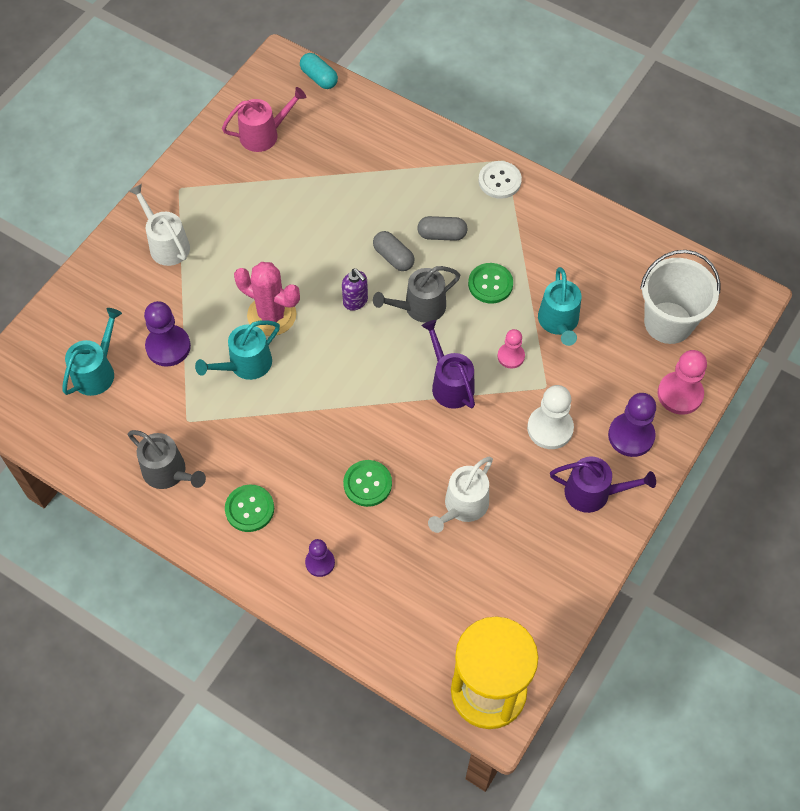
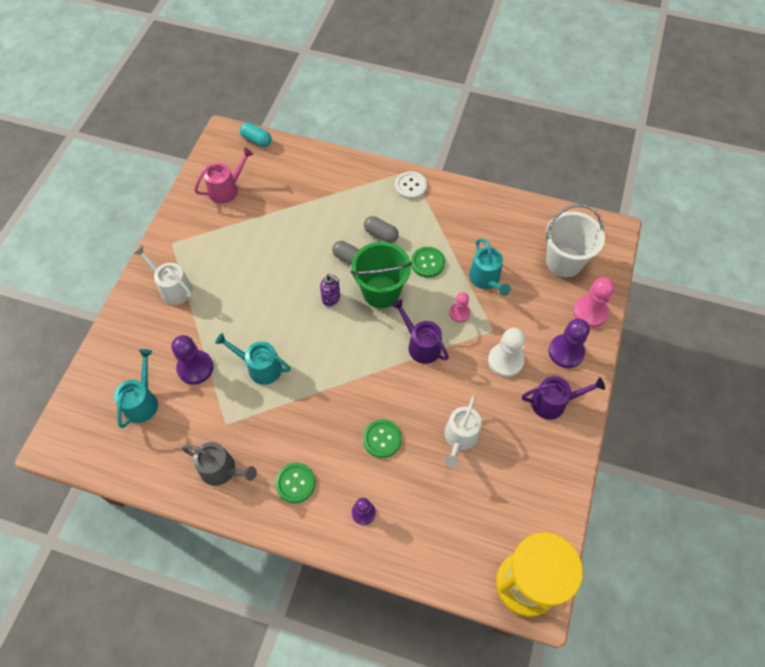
camera: 15 degrees left, 0 degrees up
turquoise watering can [195,320,280,380] -> turquoise watering can turned 75 degrees clockwise [215,333,291,385]
pink cactus [234,262,300,336] -> none
grey watering can [373,266,460,323] -> green bucket [351,242,412,308]
grey capsule [417,216,468,241] -> grey capsule turned 45 degrees clockwise [364,216,399,243]

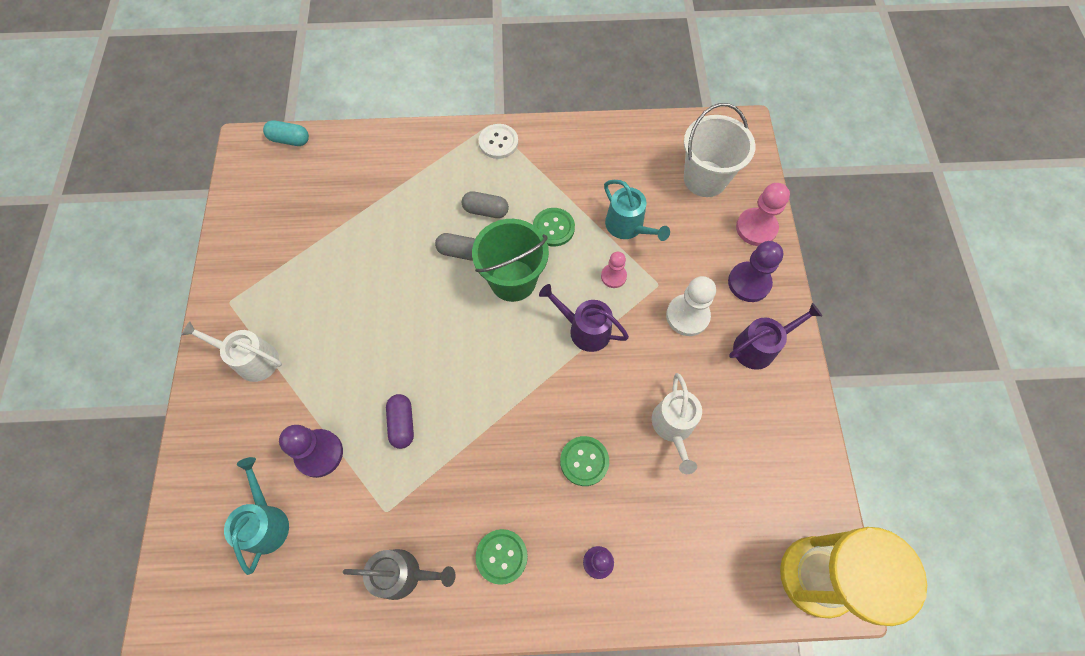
camera: 20 degrees left, 5 degrees up
pink watering can [194,148,254,204] -> none
turquoise watering can [215,333,291,385] -> purple capsule [386,394,414,449]
purple soap dispenser [320,274,340,306] -> none

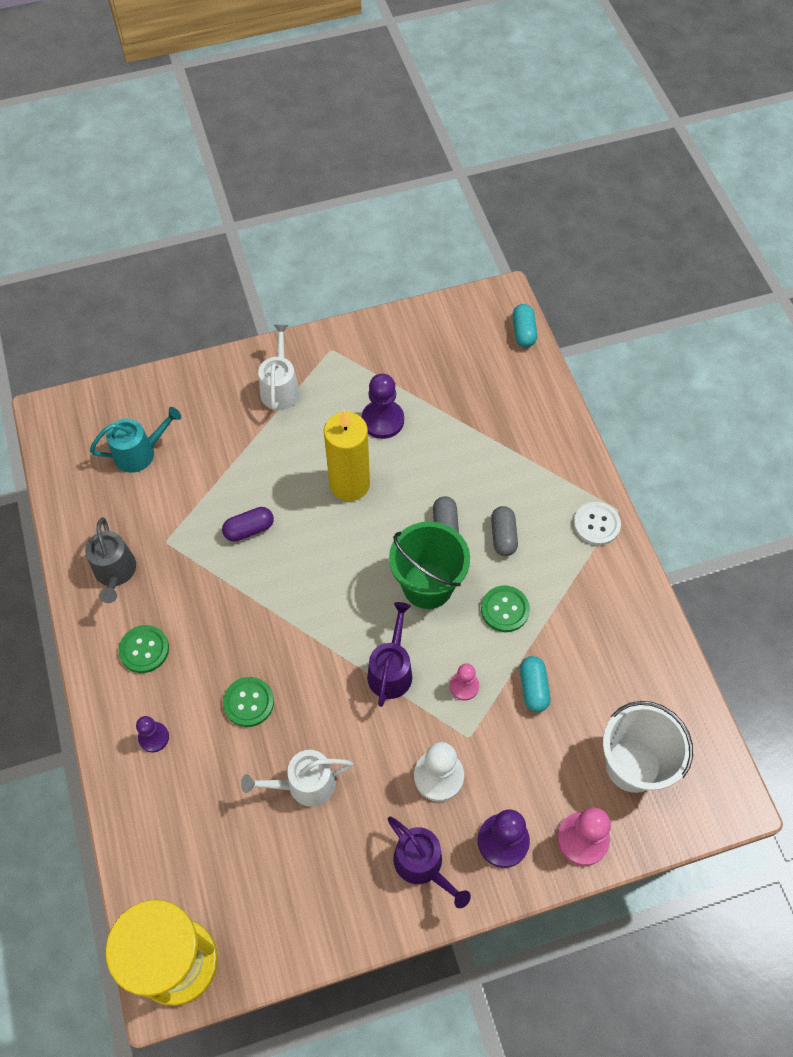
camera: 75 degrees right, 5 degrees down
purple pawn [279,425,343,478] -> purple pawn moved to [362,374,404,439]
turquoise watering can [604,180,670,241] -> turquoise capsule [520,656,550,712]
none -> yellow candle [324,410,370,501]

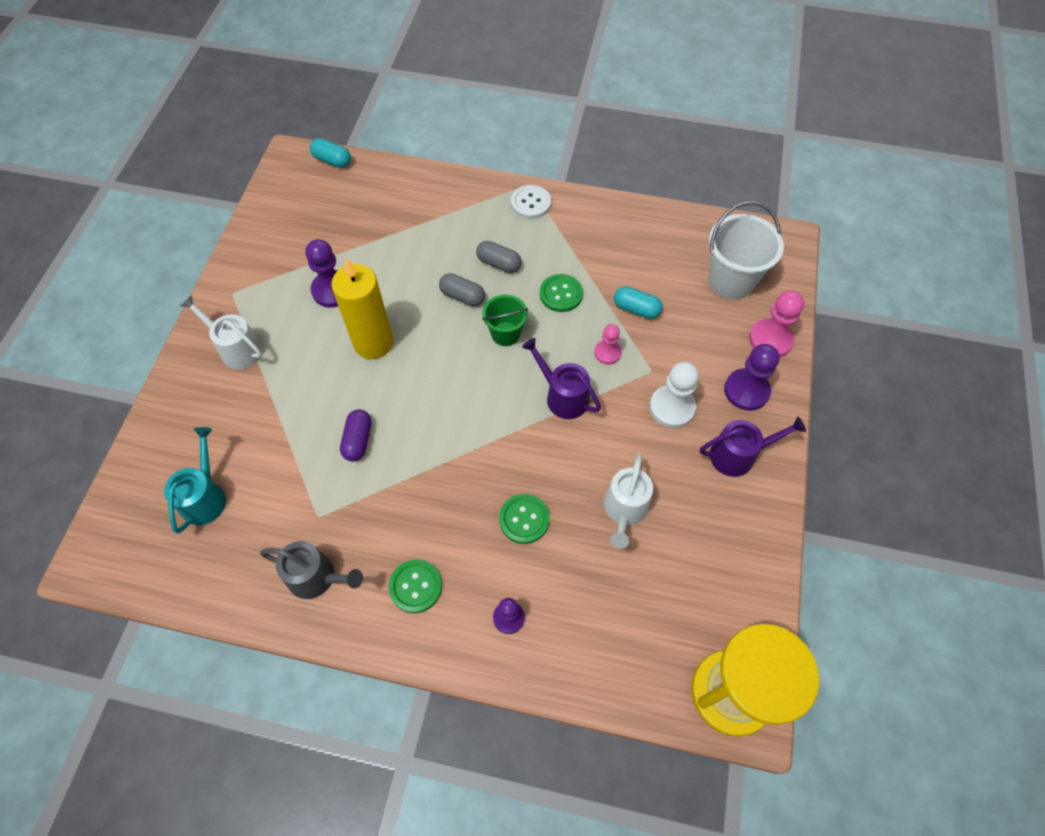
camera: 60 degrees left, 0 degrees up
green bucket [389,521,470,609] -> green bucket [482,295,528,346], size x0.61

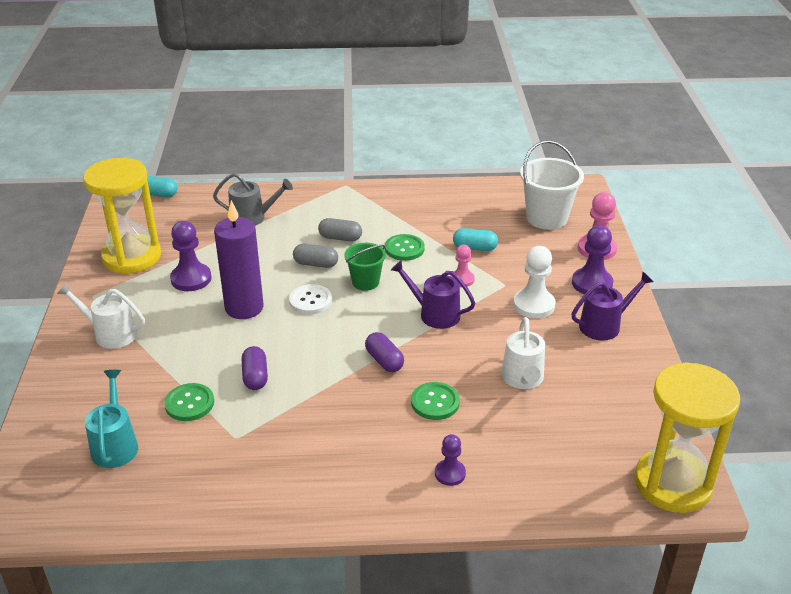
camera: 15 degrees left, 25 degrees down
grey watering can [260,541,363,599] -> grey watering can moved to [213,173,293,226]
yellow candle [331,258,393,359] -> purple candle [214,200,264,319]
green button [389,559,442,613] -> green button moved to [164,383,214,421]
white button [511,185,551,219] -> white button moved to [289,284,332,314]
none -> yellow hourglass [83,158,161,274]
none -> purple capsule [365,332,404,372]

